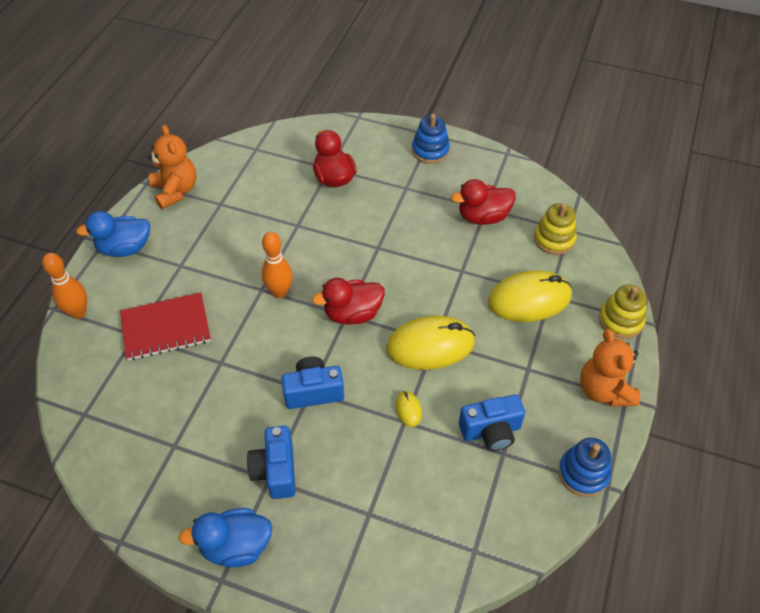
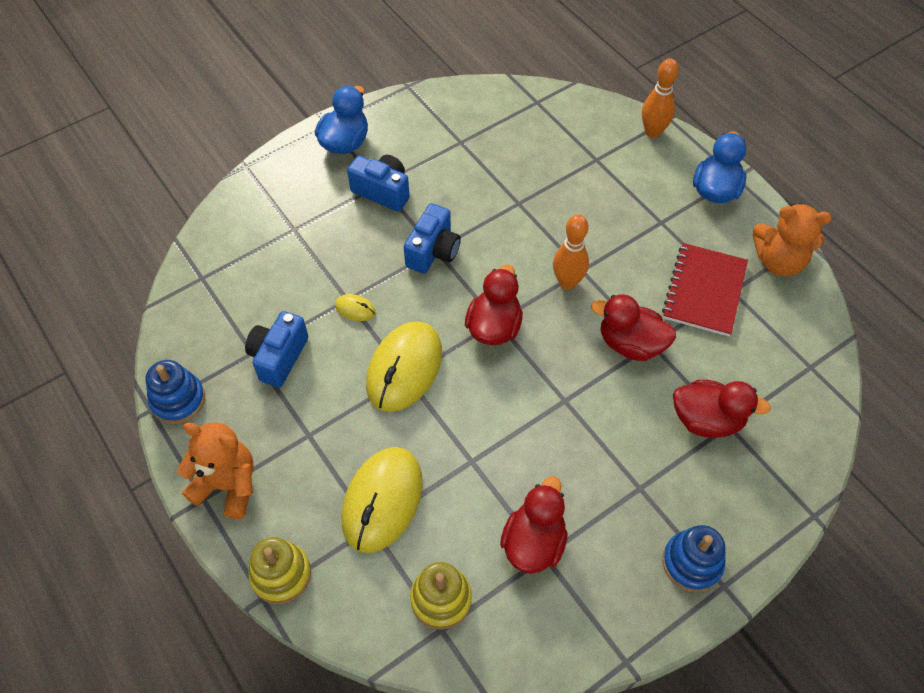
camera: 125 degrees right, 5 degrees up
red notebook [120,292,211,360] -> red notebook moved to [662,243,748,337]
none -> red duck [591,294,676,361]

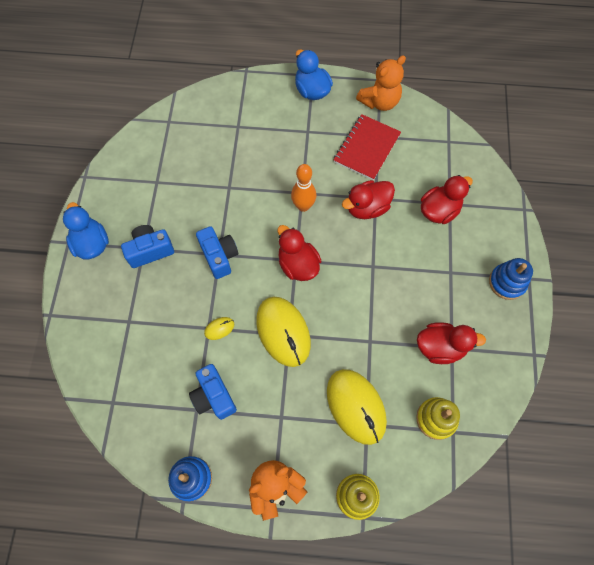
camera: 50 degrees left, 10 degrees up
red duck [500,476,568,574] -> red duck turned 120 degrees clockwise [417,322,486,364]
orange bowling pin [642,58,679,138] -> none
red notebook [662,243,748,337] -> red notebook turned 60 degrees clockwise [334,114,401,180]

